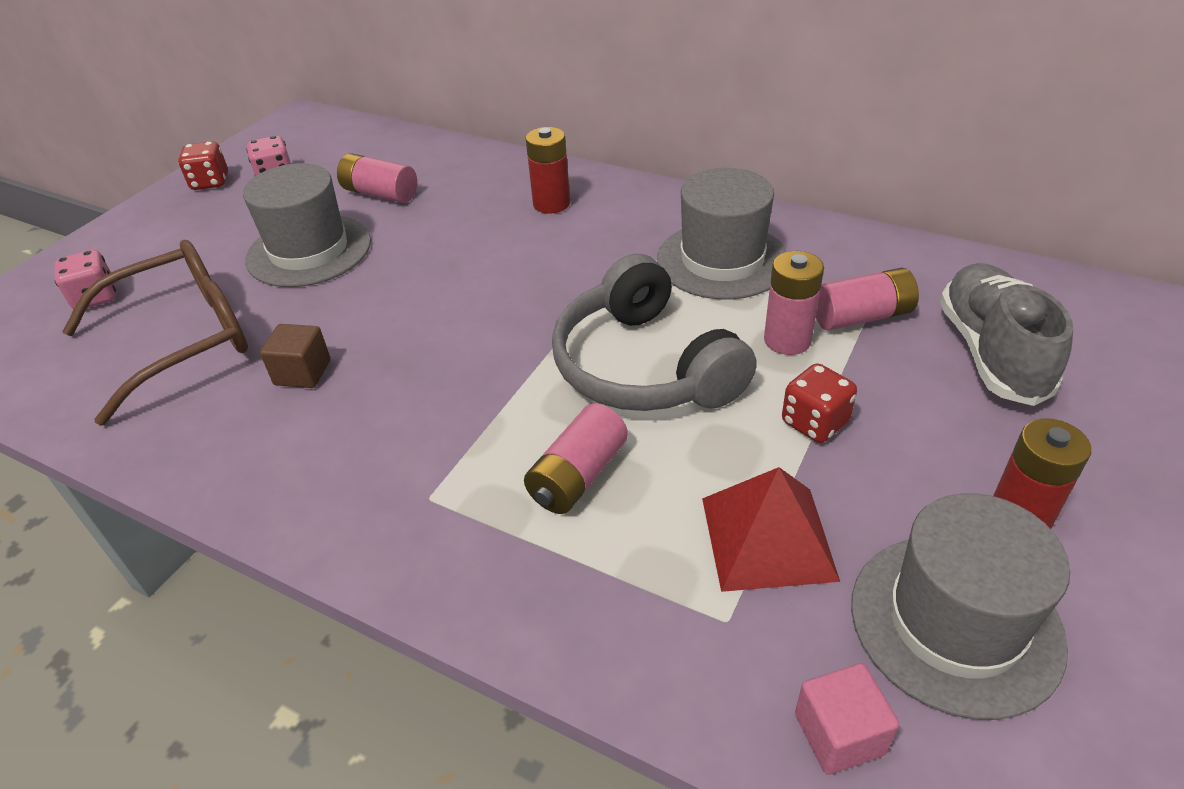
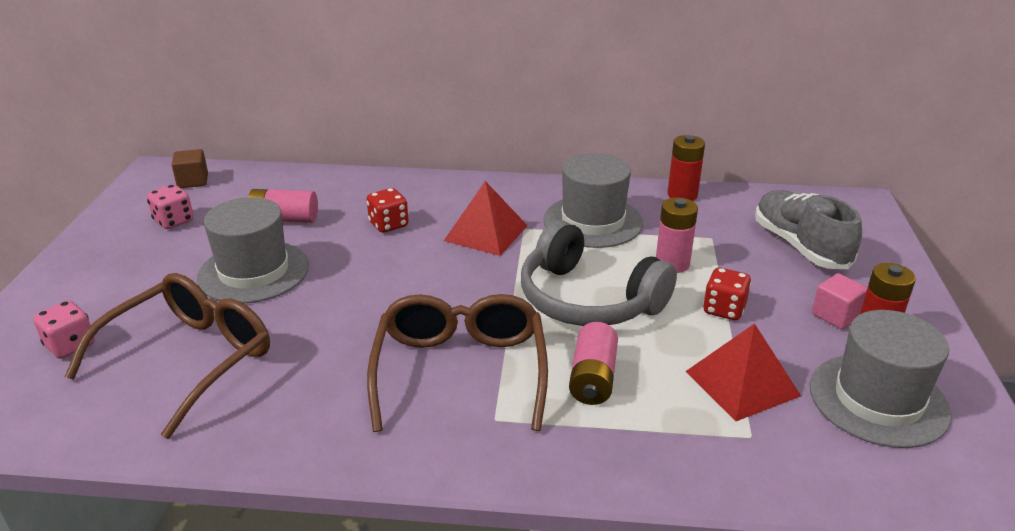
camera: 25 degrees left, 10 degrees down
red dice [178,141,228,190] -> red dice moved to [367,188,408,233]
brown cube [260,324,331,388] -> brown cube moved to [171,149,208,188]
red battery [526,127,570,214] -> red battery moved to [667,135,705,201]
pink cube [795,663,899,775] -> pink cube moved to [812,273,868,329]
pink battery [816,268,919,331] -> none
none -> brown glasses [367,294,548,432]
none -> red pyramid [444,181,528,256]

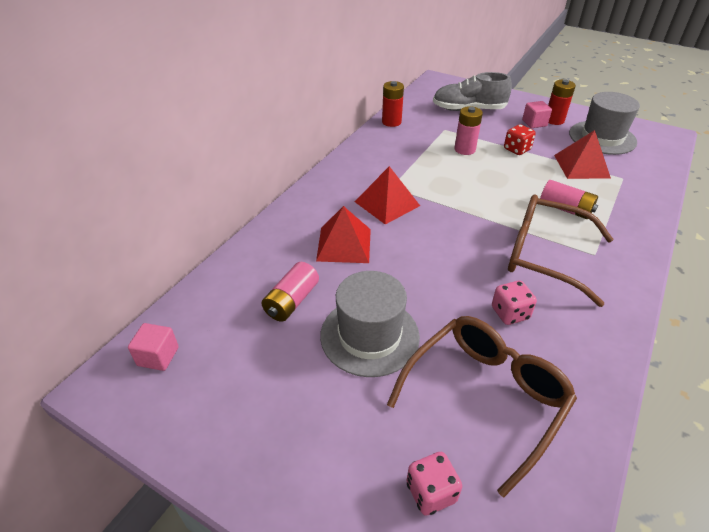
camera: 65 degrees left, 10 degrees up
brown glasses [65,273,270,439] -> brown glasses turned 75 degrees clockwise [387,316,577,497]
pink dice [147,184,194,229] -> pink dice moved to [492,280,537,325]
brown cube [171,149,208,188] -> pink cube [128,323,179,371]
red dice [367,188,408,233] -> red pyramid [316,206,371,263]
grey headphones [521,220,677,326] -> none
grey hat [543,153,643,248] -> none

